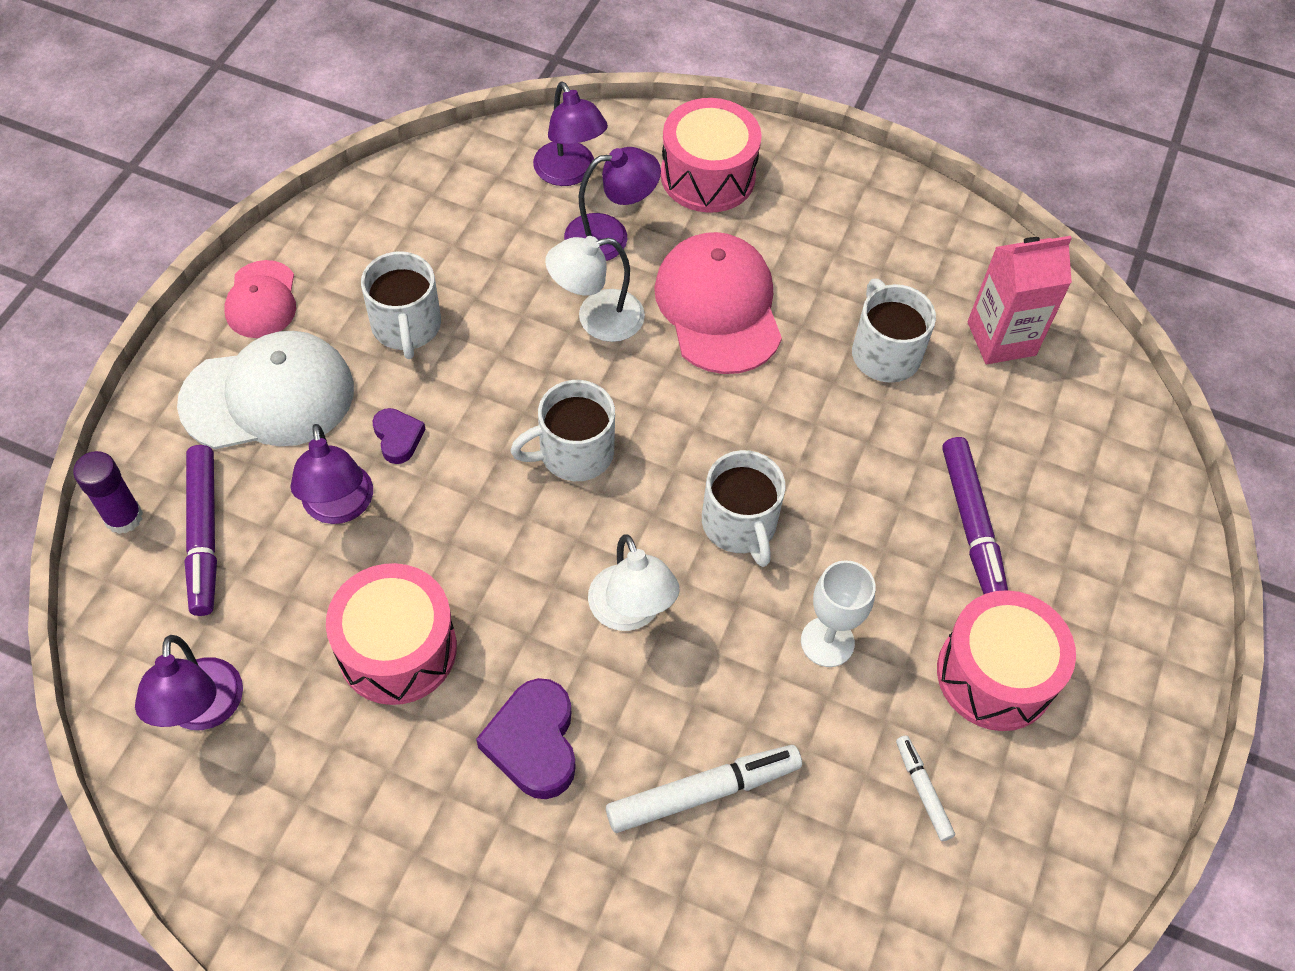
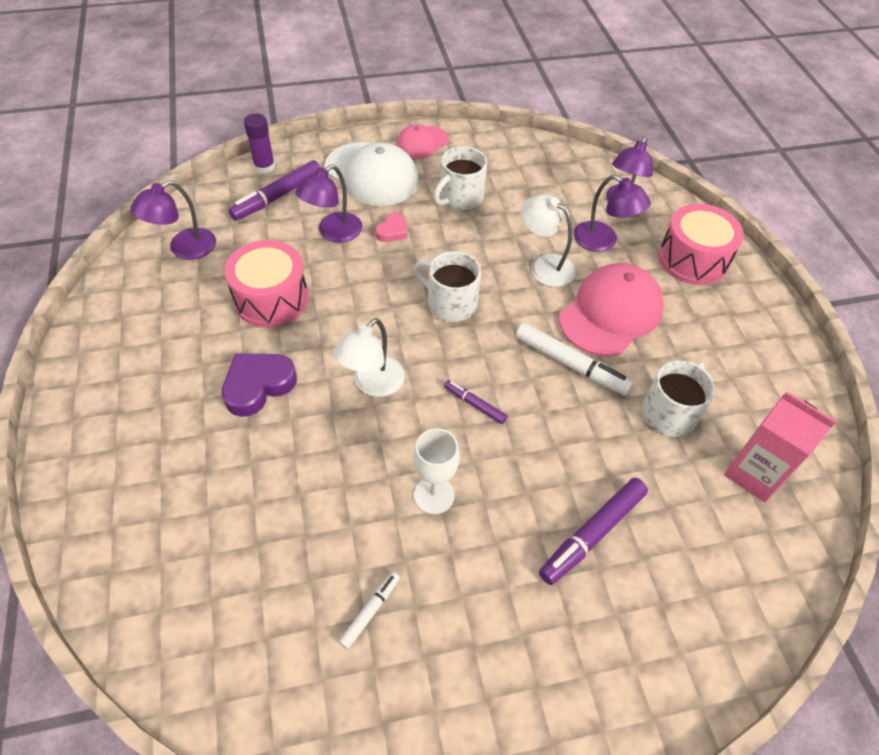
camera: 55 degrees right, 5 degrees down
purple heart [373,408,426,464] -> pink heart [376,212,407,242]
white marker [606,745,802,833] -> white marker moved to [515,323,633,396]
white mug [702,450,785,567] -> purple marker [444,380,508,424]
pink drum [937,590,1076,731] -> none

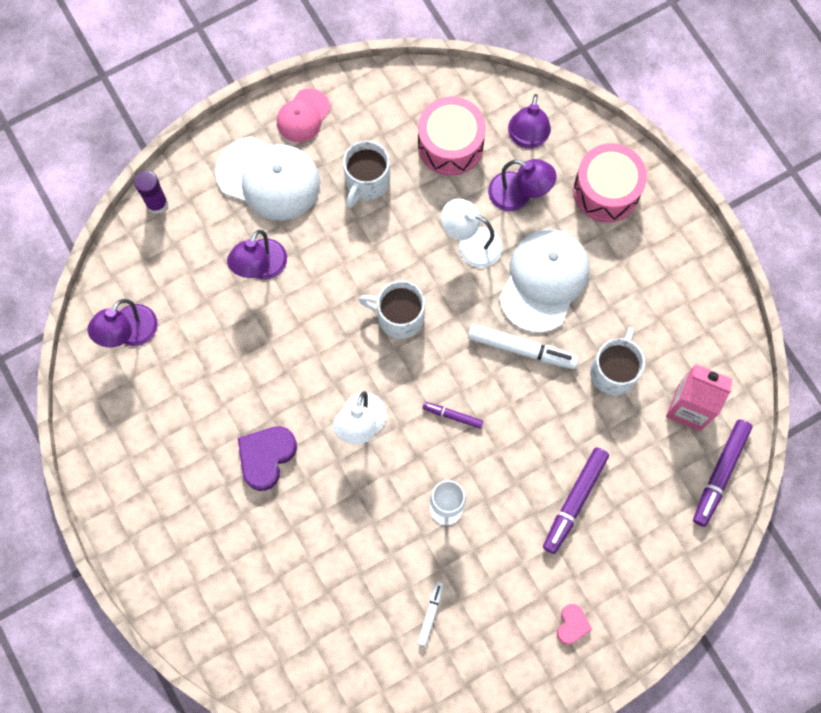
camera: 15 degrees left, 20 degrees up
pink drum [224,240,308,328] -> pink drum moved to [418,97,486,176]
purple marker [229,160,321,221] -> purple marker moved to [693,419,752,527]
pink heart [376,212,407,242] -> pink heart moved to [557,604,592,644]
pink cap [559,263,664,356] -> white cap [499,229,589,333]

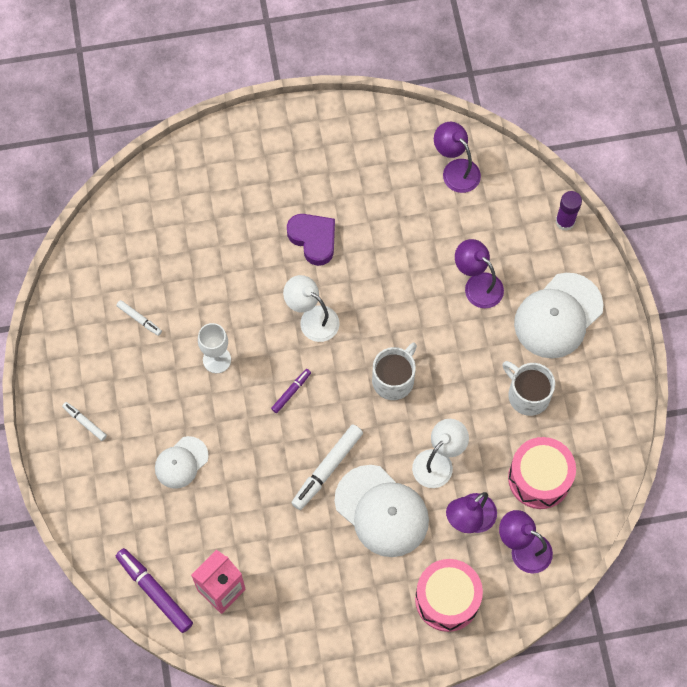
camera: 110 degrees right, 5 degrees down
pink cap [277,88,330,142] -> none
purple marker [543,447,609,554] -> white cap [155,436,209,489]
pink heart [557,604,592,644] -> white marker [62,402,107,441]
white mug [590,327,645,396] -> none

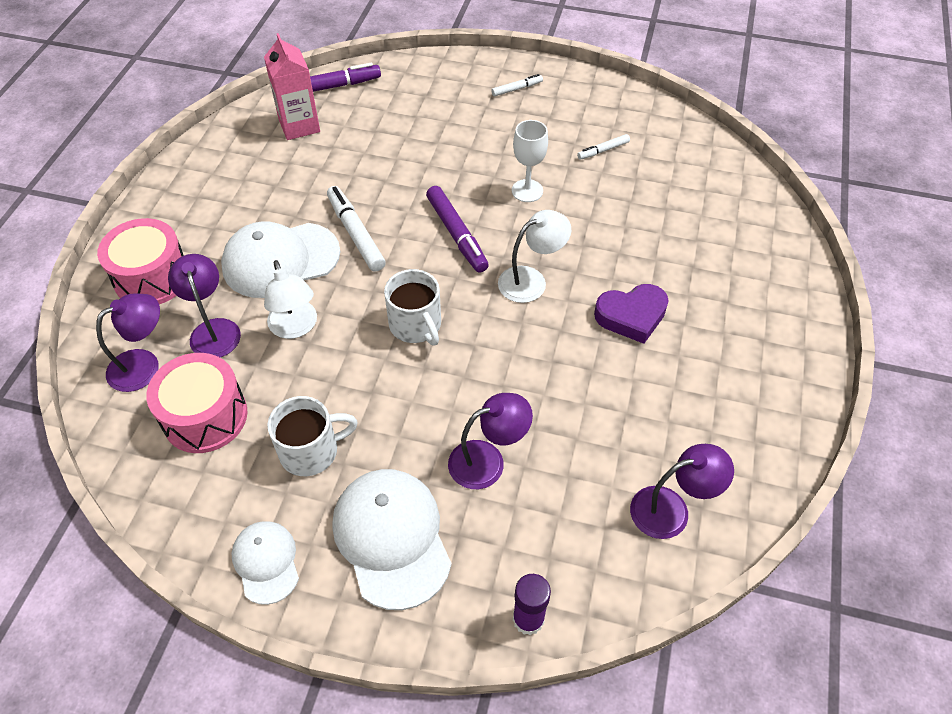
camera: 115 degrees right, 15 degrees down
white cap [155,436,209,489] -> white cap moved to [232,521,299,605]
purple marker [271,369,311,413] -> purple marker [426,186,489,273], size x1.83

